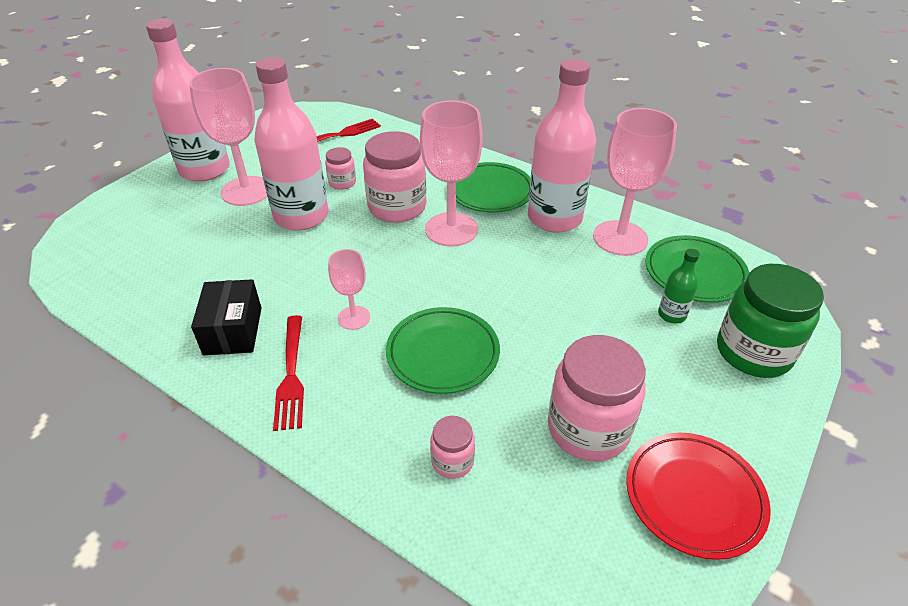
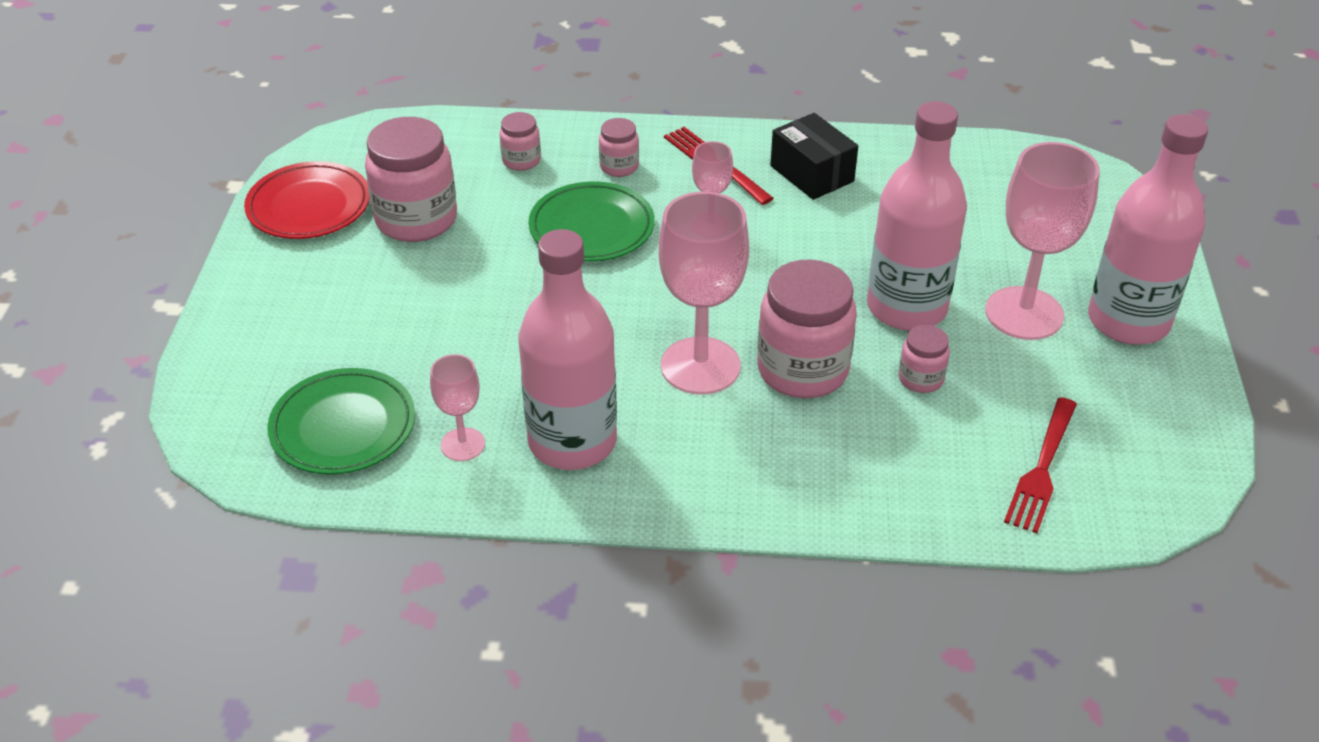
camera: 150 degrees right, 0 degrees up
green plate [456,162,531,213] -> none
pink goblet [593,108,677,256] -> pink goblet [430,354,485,461], size x0.53
green bottle [658,249,700,323] -> none
green jar [717,264,824,378] -> none
none -> pink jar [599,118,639,177]

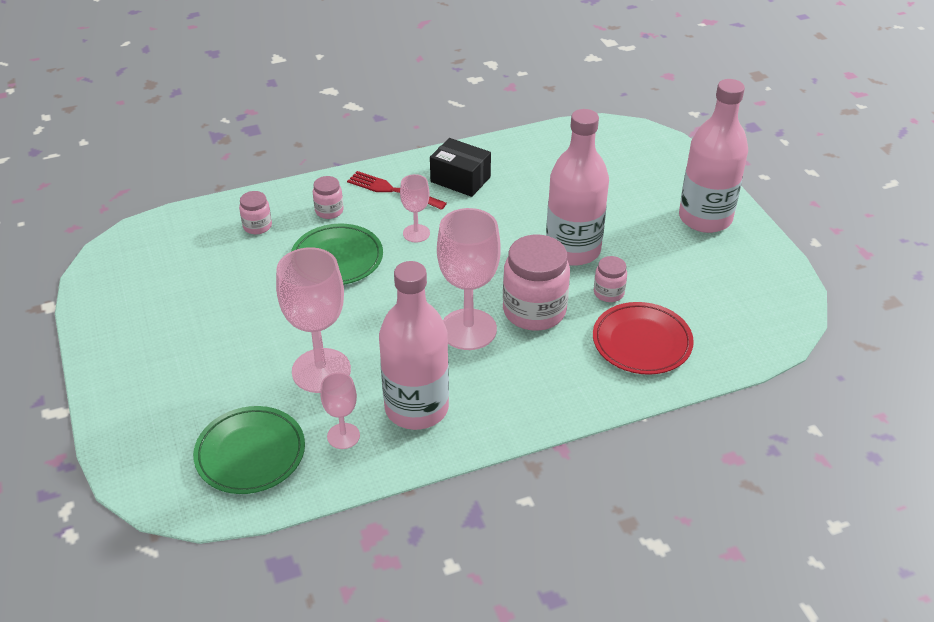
camera: 25 degrees left, 0 degrees up
red plate [244,161,370,239] -> red plate moved to [593,302,694,375]
pink jar [365,117,457,242] -> none
pink goblet [986,142,1100,340] -> pink goblet moved to [276,247,351,393]
red fork [1004,397,1077,533] -> none

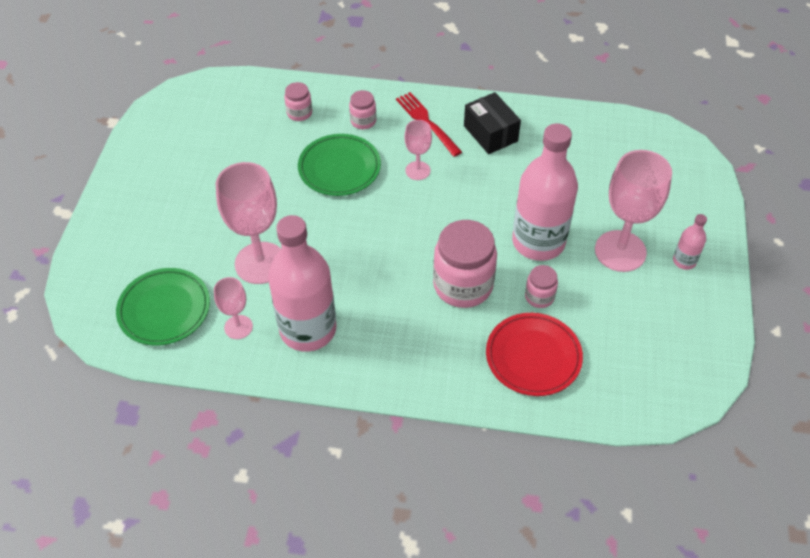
camera: 30 degrees right, 10 degrees up
pink goblet [437,208,501,350] -> pink goblet moved to [595,150,672,272]
pink bottle [679,79,748,233] -> pink bottle [673,214,707,270], size x0.43

